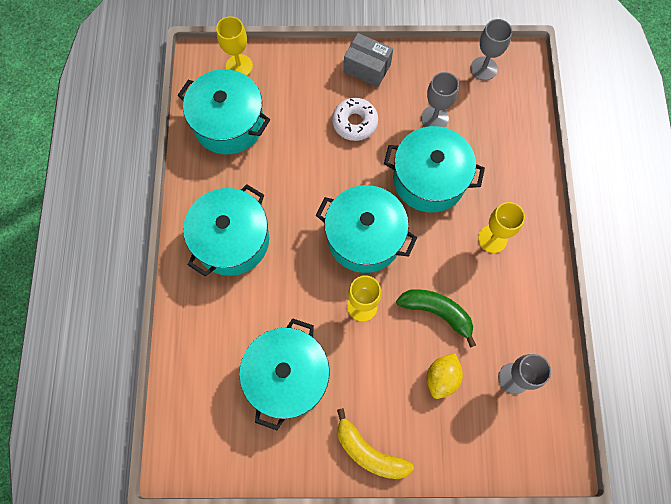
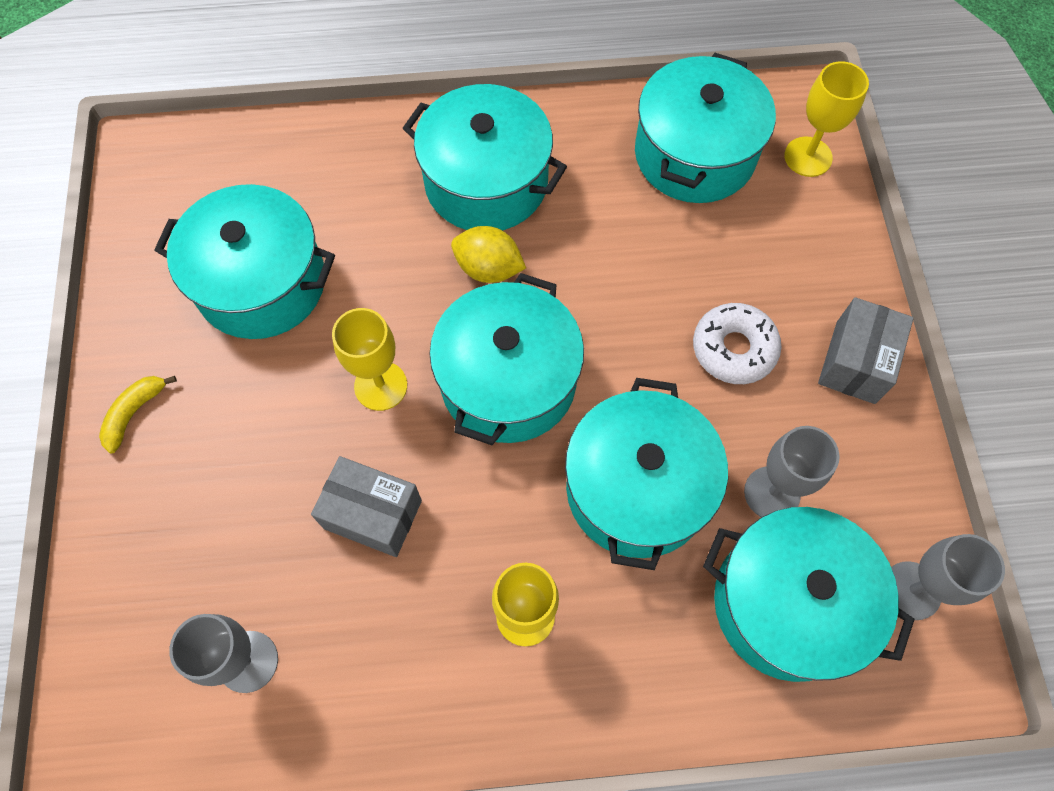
camera: 85 degrees right, 5 degrees down
yellow banana [337,408,414,479] -> yellow banana [99,376,177,453], size x0.62
green banana [396,289,476,347] -> grey box [311,456,422,557]
yellow lemon [427,353,463,399] -> yellow lemon moved to [451,226,526,283]
none -> turquoise pot [703,507,915,682]

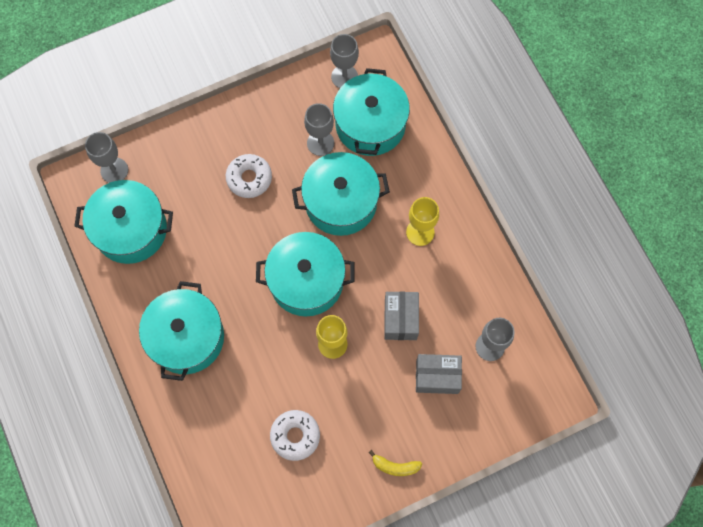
camera: 110 degrees left, 5 degrees up
turquoise pot [154,184,335,339] -> white donut [270,410,320,461]
yellow lemon [451,226,526,283] -> none
yellow goblet [784,61,869,177] -> grey goblet [85,132,128,183]
grey box [818,297,914,404] -> grey box moved to [416,354,462,394]

